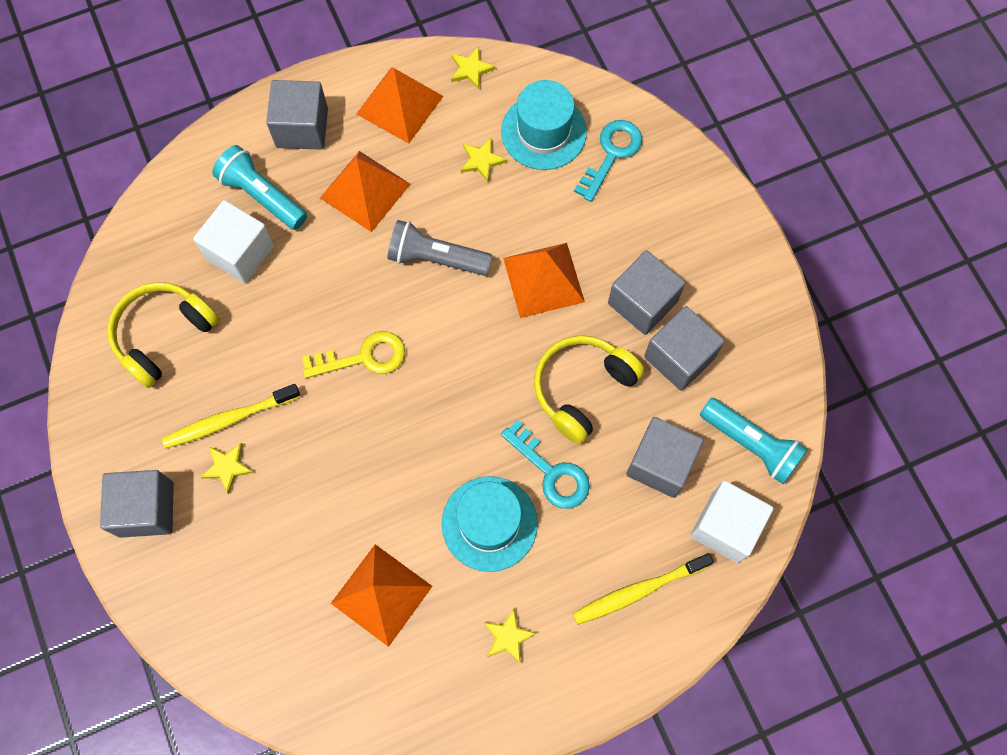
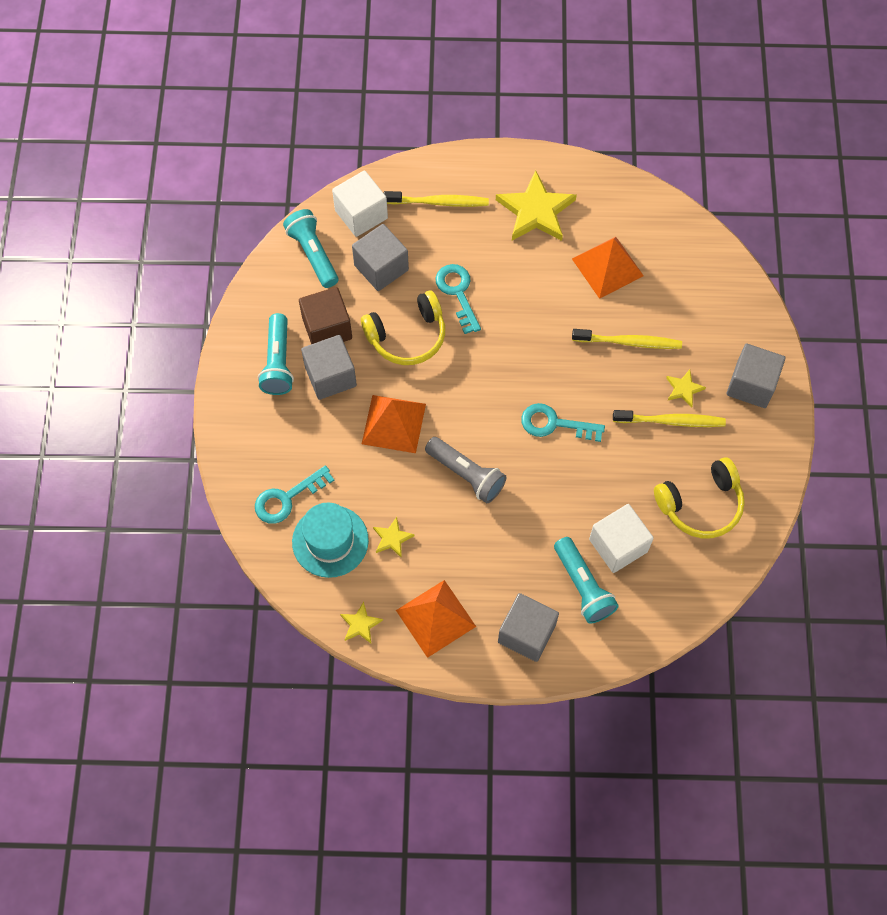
camera: 155 degrees left, 5 degrees down
yellow key [302,331,405,378] -> turquoise key [521,403,605,442]
orange pyramid [320,151,410,232] -> none
turquoise hat [442,476,538,572] -> none
yellow star [483,608,537,664] -> yellow star [496,170,577,241], size x2.11
grey cube [644,306,725,391] -> brown cube [299,287,352,344]
none -> turquoise flashlight [258,313,294,395]
none -> yellow toothbrush [572,329,682,349]

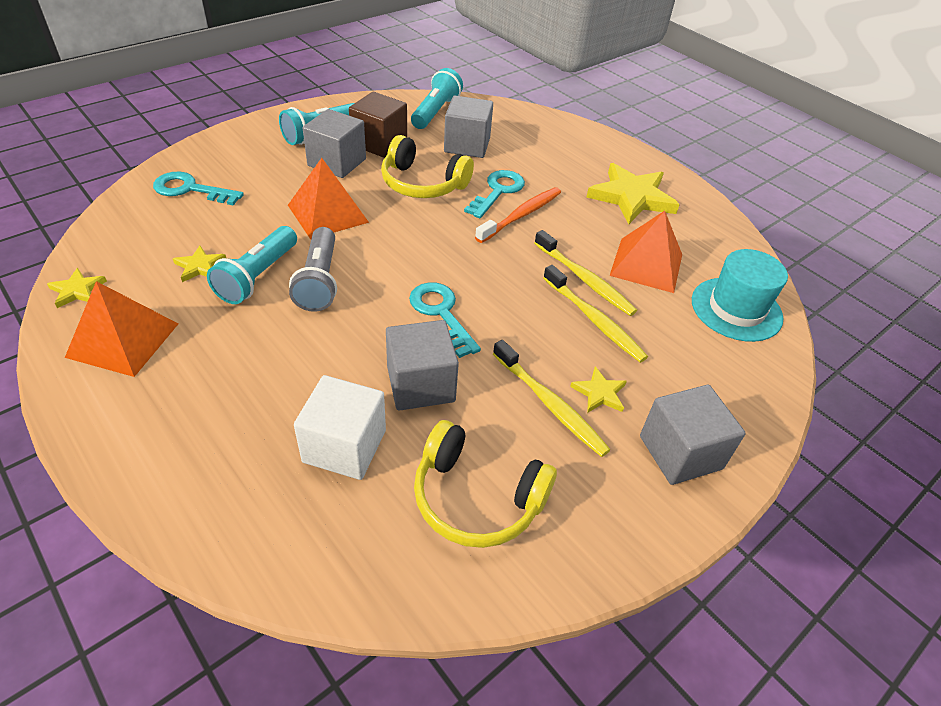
camera: 45 degrees right, 20 degrees down
turquoise hat [292,502,369,578] -> turquoise hat moved to [692,249,788,342]
white cube [332,171,388,237] -> none
yellow toothbrush [384,191,489,207] -> yellow toothbrush moved to [534,230,637,316]
grey cube [498,593,559,662] -> grey cube moved to [386,320,459,411]
turquoise flashlight [554,537,619,624] -> turquoise flashlight moved to [207,226,297,304]
none -> orange toothbrush [475,187,561,243]

